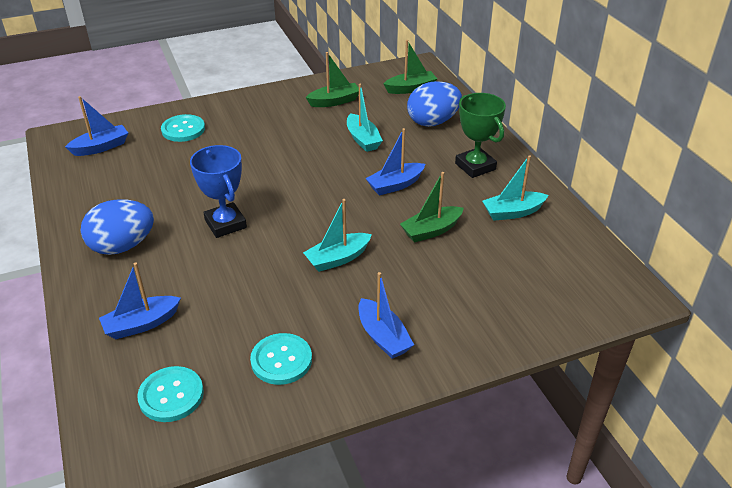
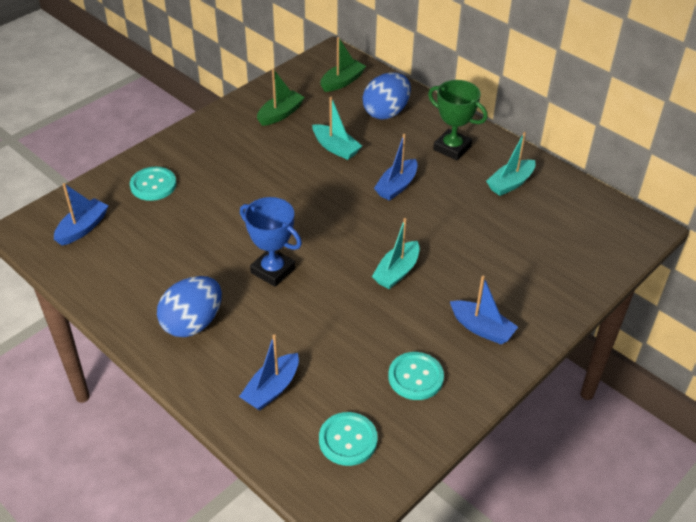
camera: 25 degrees left, 5 degrees up
green boat [400,172,464,243] -> none

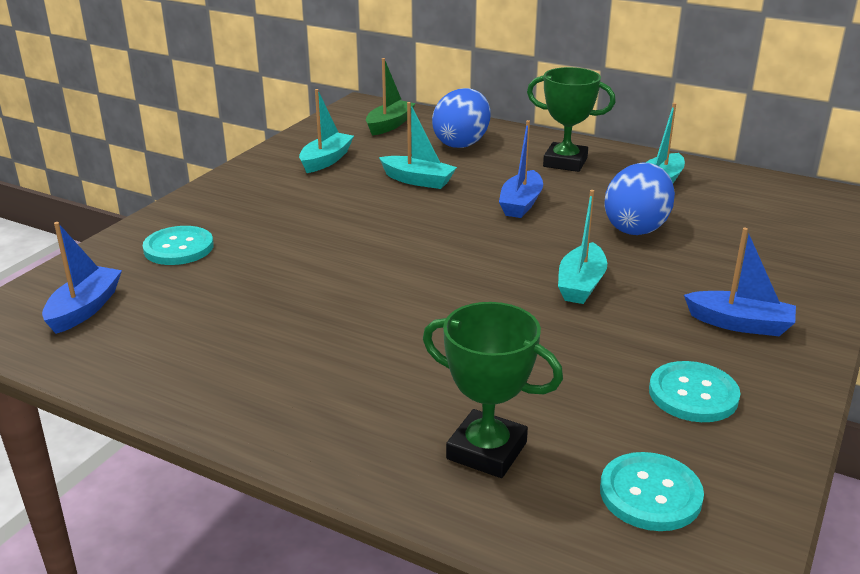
camera: 15 degrees left, 15 degrees down
blue egg [157,276,222,337] -> blue egg moved to [604,163,675,235]
blue boat [239,334,299,411] -> green trophy [423,302,563,478]
blue trophy [240,197,302,287] -> none
green boat [257,69,305,126] -> turquoise boat [299,89,354,173]

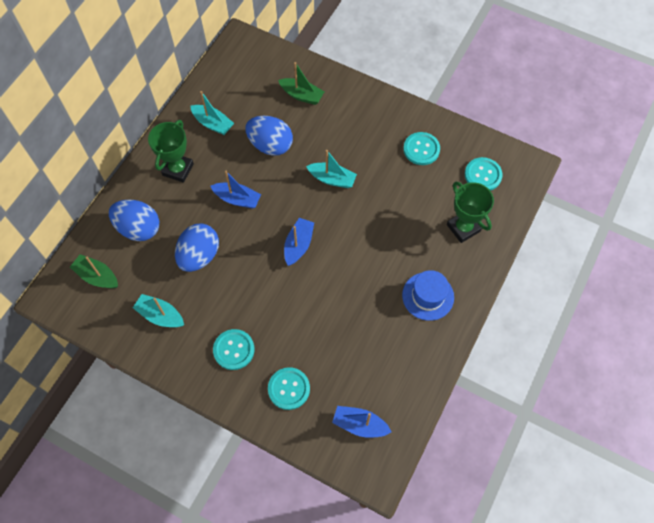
camera: 90 degrees left, 35 degrees up
turquoise boat [379,102,457,189] -> blue egg [175,223,219,272]
green trophy [423,302,563,478] -> green trophy turned 60 degrees counterclockwise [447,181,494,243]
blue boat [684,228,796,336] -> blue boat moved to [284,218,314,266]
none -> turquoise button [213,329,255,370]
none -> green boat [278,62,324,105]
none -> blue hat [402,270,454,321]

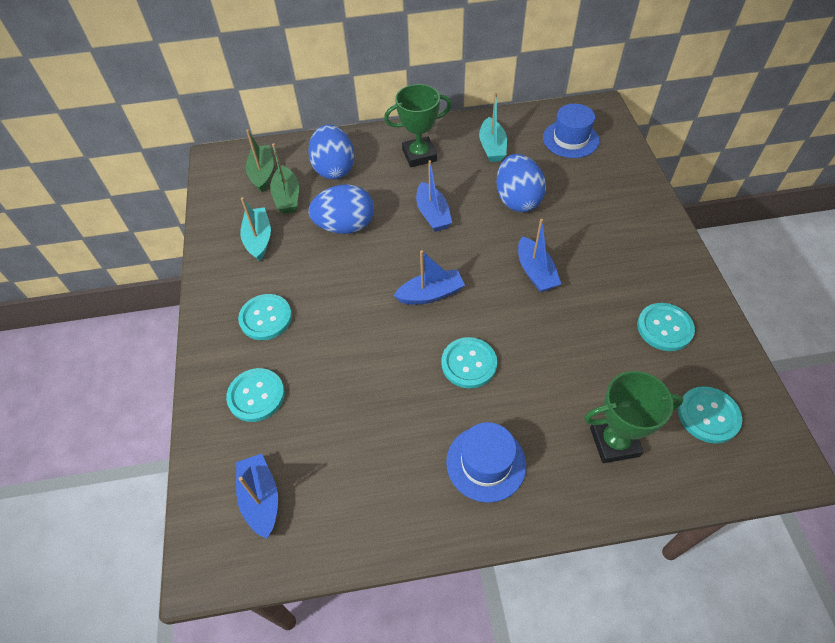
camera: 55 degrees right, 10 degrees down
green boat [278,62,324,105] -> green boat moved to [270,143,299,214]
turquoise boat [306,150,357,188] -> blue boat [518,219,561,292]
green trophy [447,181,494,243] -> green trophy turned 60 degrees clockwise [584,371,684,463]
none -> turquoise button [441,337,497,389]
none -> blue hat [543,104,599,158]

